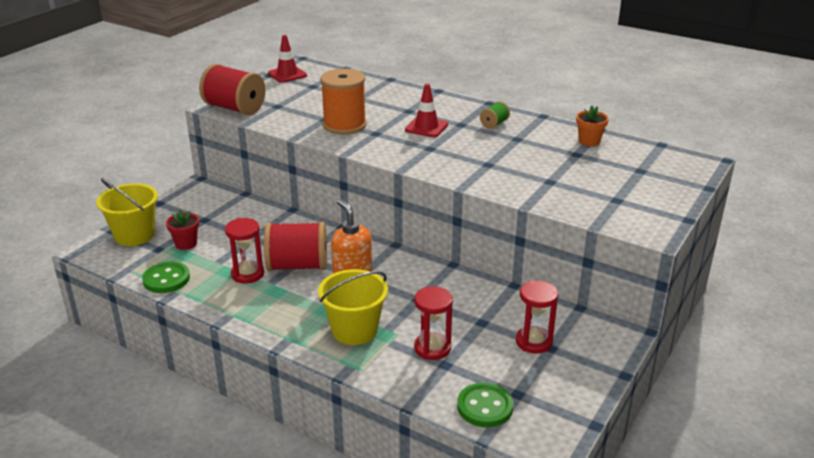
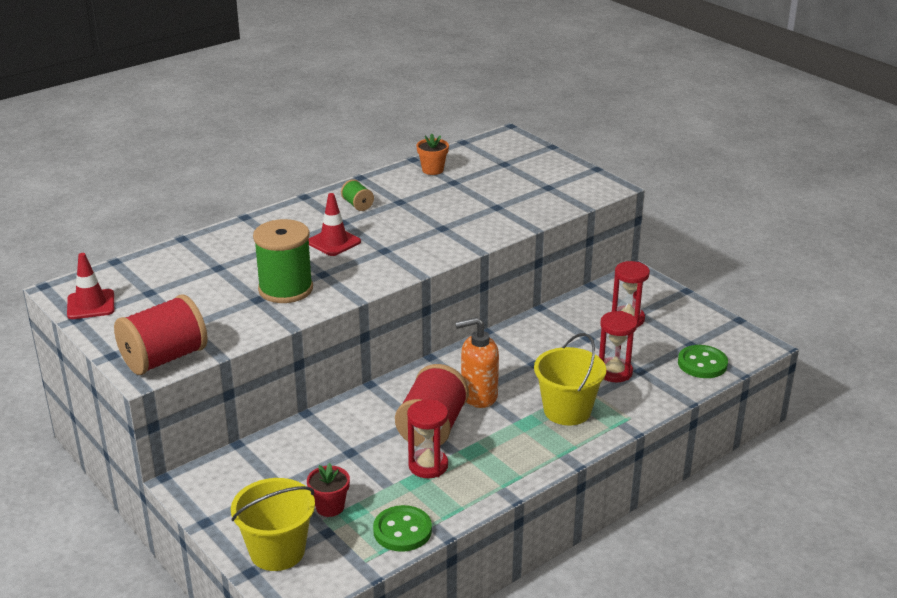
camera: 70 degrees left, 0 degrees up
orange spool [320,69,367,135] -> green spool [253,219,313,303]

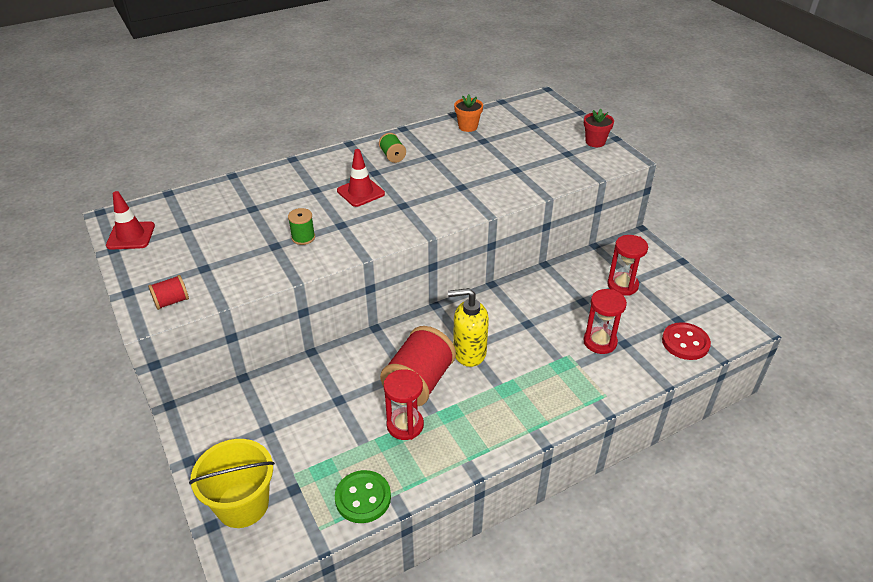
camera: 10 degrees right, 10 degrees up
red spool [114,294,208,375] -> red spool [148,275,189,310], size x0.47
green spool [253,219,313,303] -> green spool [288,208,315,245], size x0.47
red flower pot [307,463,350,517] -> red flower pot moved to [584,109,614,147]
orange soap dispenser [455,317,499,408] -> yellow soap dispenser [448,288,489,367]
yellow bucket [534,333,606,425] -> none
green button [678,345,728,378] -> red button [662,322,711,360]

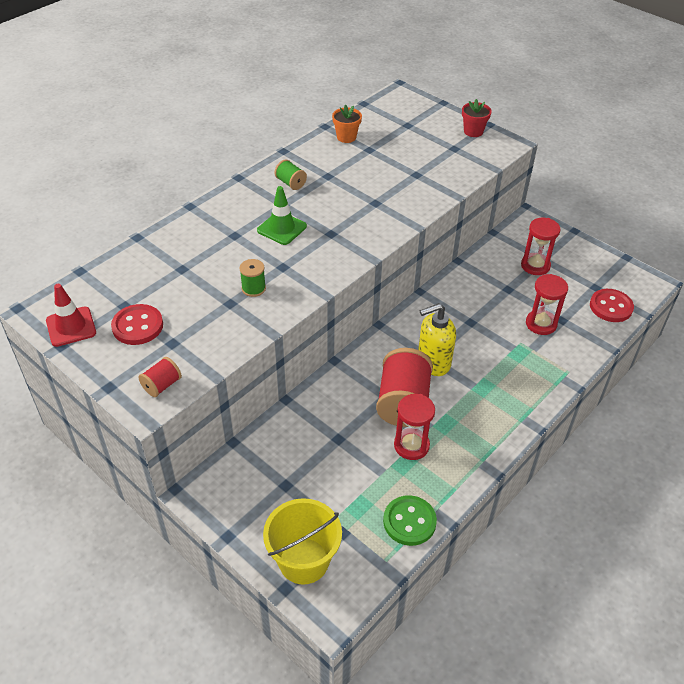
camera: 20 degrees left, 5 degrees up
red traffic cone [337,149,385,207] -> green traffic cone [257,186,307,245]
none -> red button [111,304,163,345]

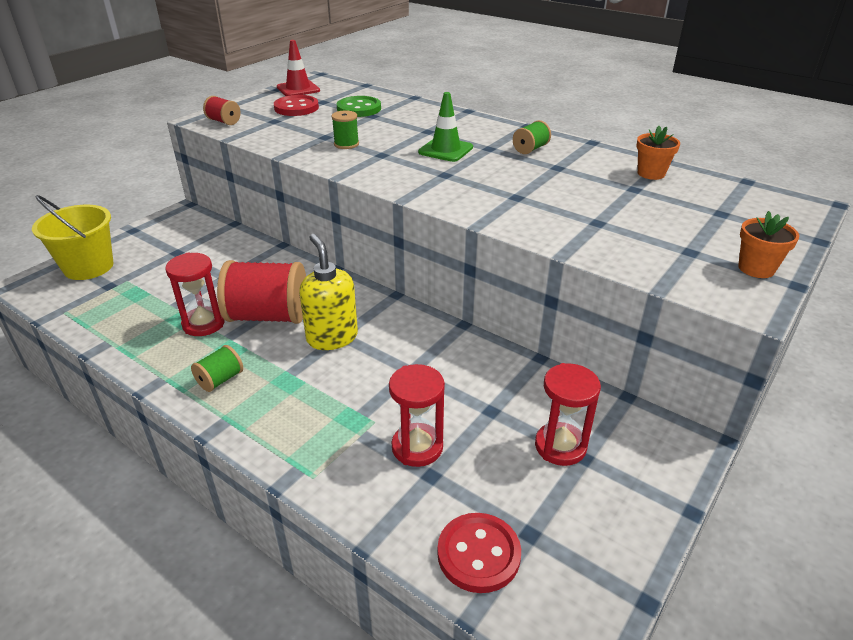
camera: 85 degrees right, 10 degrees down
green button [383,495,437,546] -> green button moved to [337,96,381,117]
red flower pot [462,99,492,137] -> orange flower pot [738,211,799,278]
none -> green spool [191,345,243,392]

